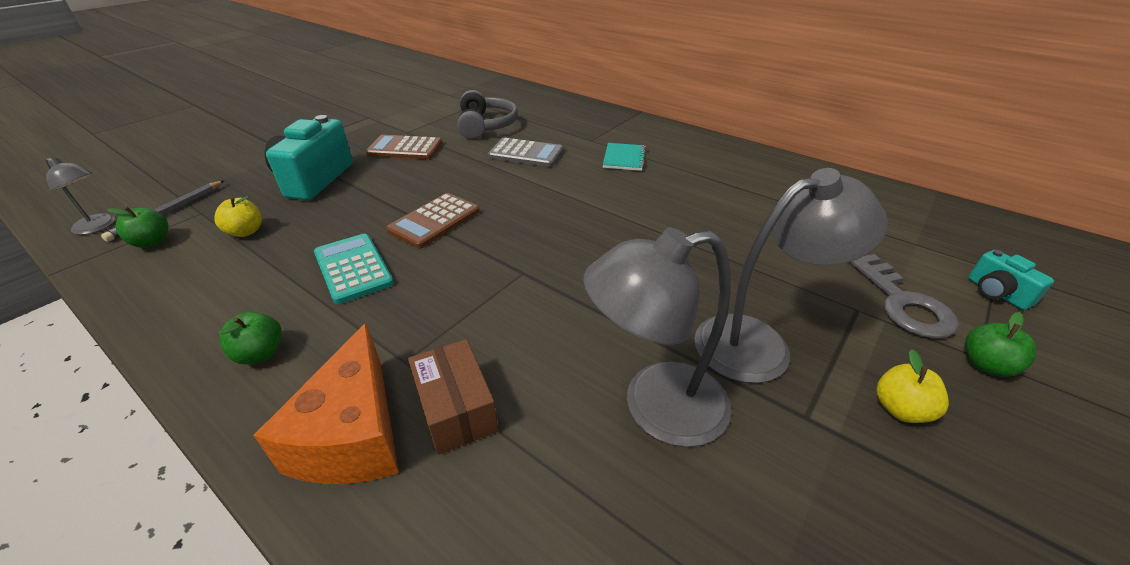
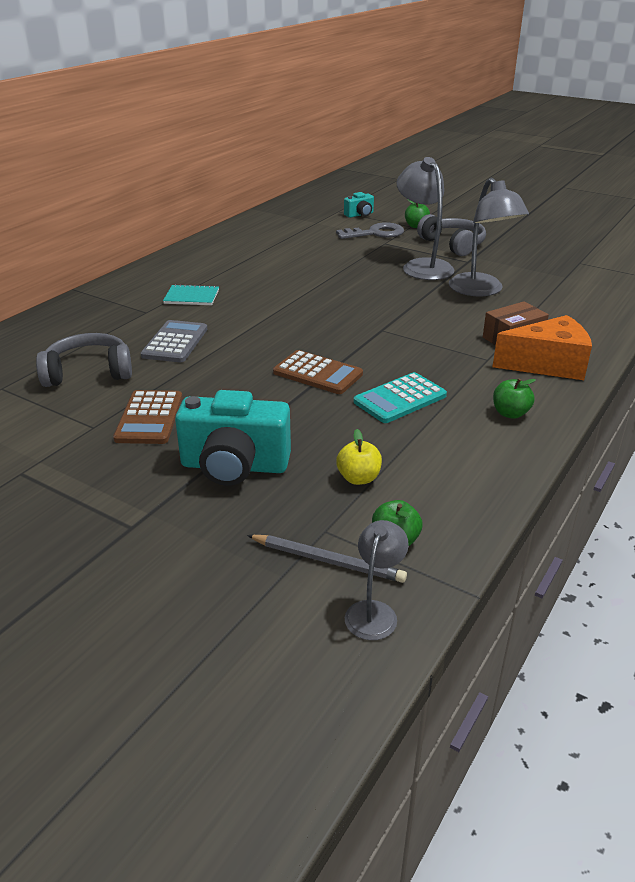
camera: 95 degrees left, 5 degrees down
yellow apple [877,349,949,423] -> grey headphones [417,214,486,256]

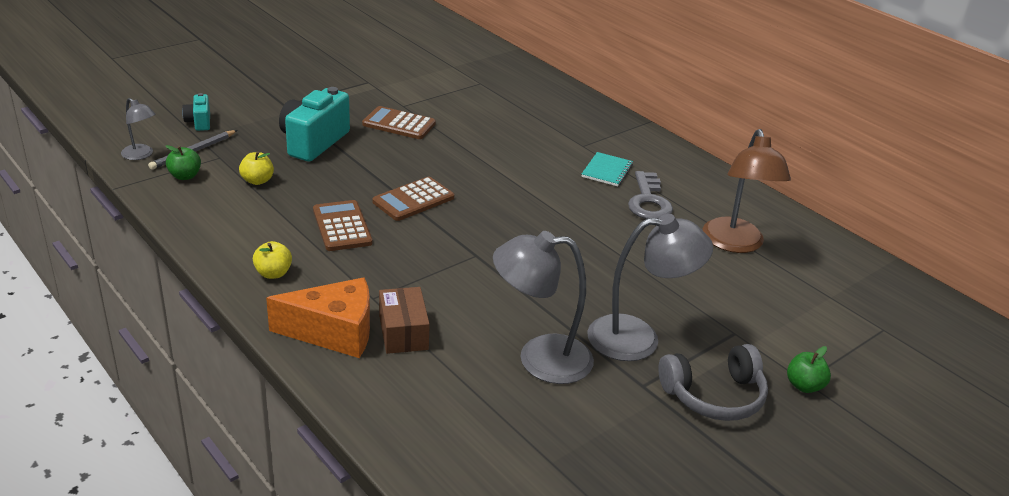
camera: 105 degrees right, 0 degrees up
grey headphones [36,333,132,387] -> none
grey calculator [141,320,207,362] -> none
grey key [336,222,404,239] -> grey key moved to [628,171,673,219]
turquoise camera [344,192,374,218] -> turquoise camera moved to [182,93,210,131]
turquoise calculator [354,372,447,423] -> brown calculator [313,200,372,251]
orange cheese [493,315,592,380] -> orange cheese turned 105 degrees counterclockwise [266,277,370,358]
green apple [493,378,536,419] -> yellow apple [253,241,292,279]
none -> brown lamp [703,129,791,253]

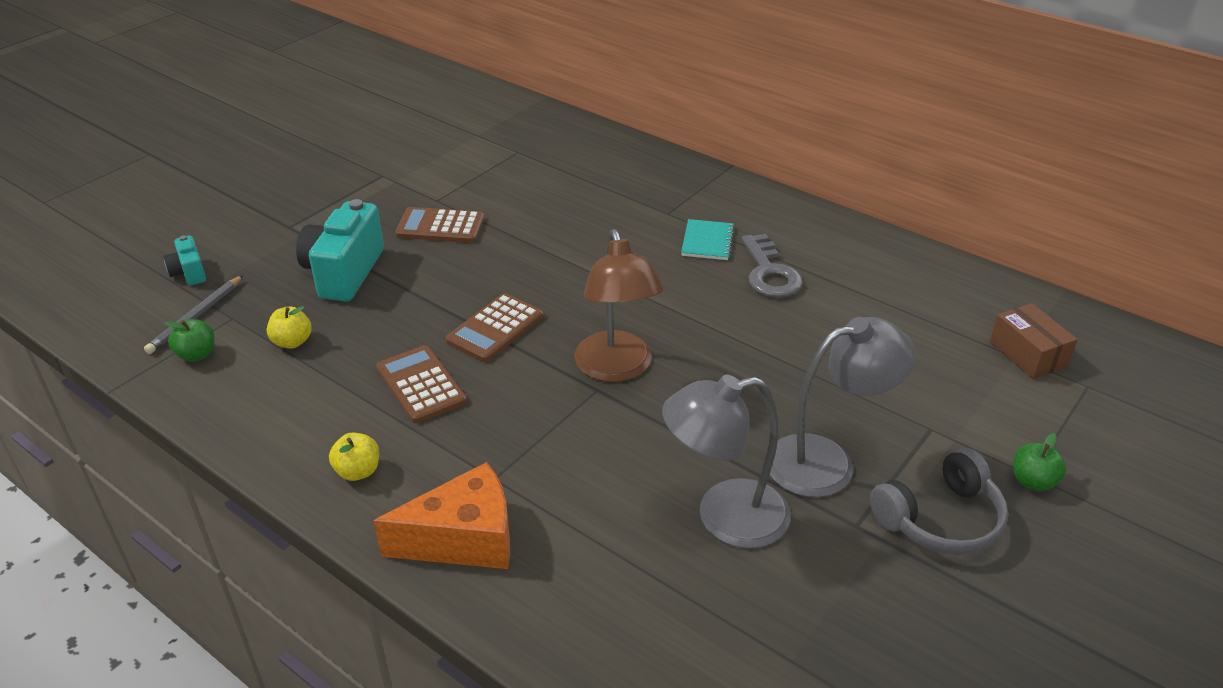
camera: 10 degrees left, 5 degrees up
grey lamp [121,98,156,160] -> none
brown box [379,287,430,354] -> brown box moved to [990,303,1078,379]
brown lamp [703,129,791,253] -> brown lamp moved to [574,229,664,382]

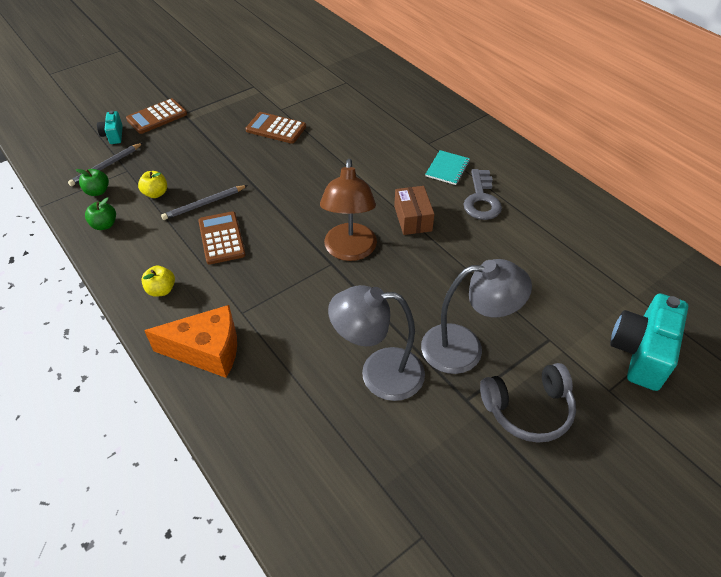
camera: 15 degrees right, 10 degrees up
turquoise camera [296,199,384,301] -> turquoise camera moved to [610,293,688,391]
brown calculator [446,293,543,362] -> brown calculator moved to [126,98,187,134]
brown box [990,303,1078,379] -> brown box moved to [394,186,435,235]
green apple [1013,433,1067,492] -> green apple moved to [85,198,116,230]
none -> grey pencil [161,185,248,220]

